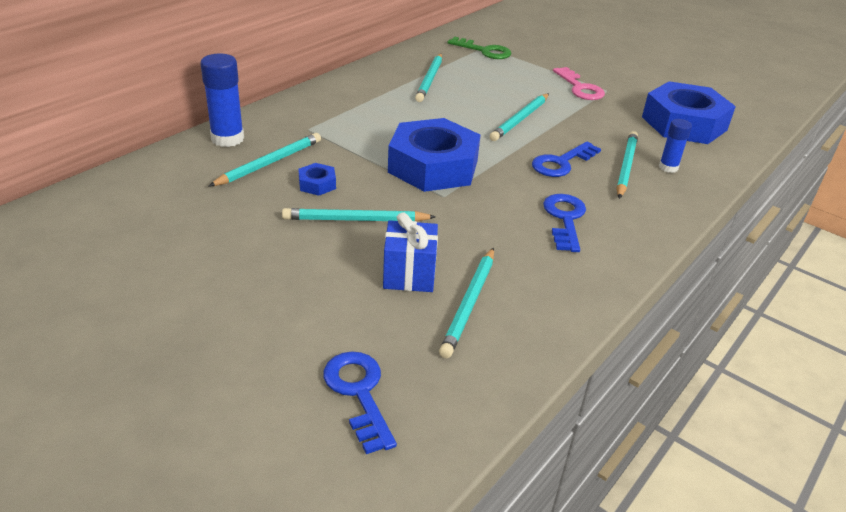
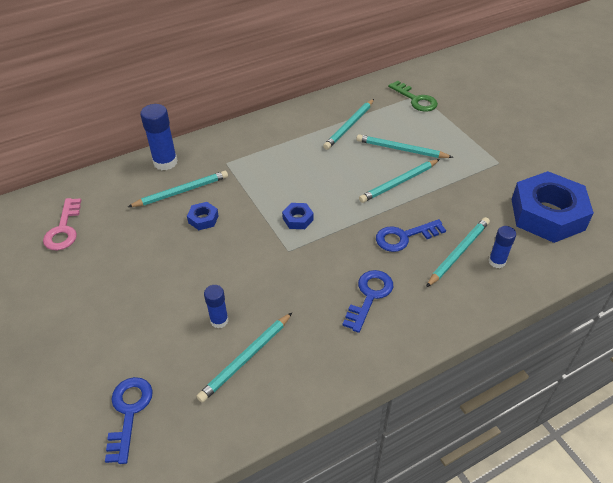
camera: 25 degrees right, 10 degrees up
turquoise pencil [282,208,436,222] -> turquoise pencil moved to [356,134,453,158]
blue gift [383,212,438,292] -> blue glue stick [204,285,229,328]
blue nut [388,118,481,192] -> blue nut [282,203,314,229], size x0.41
pink key [553,67,605,100] -> pink key moved to [43,198,81,250]

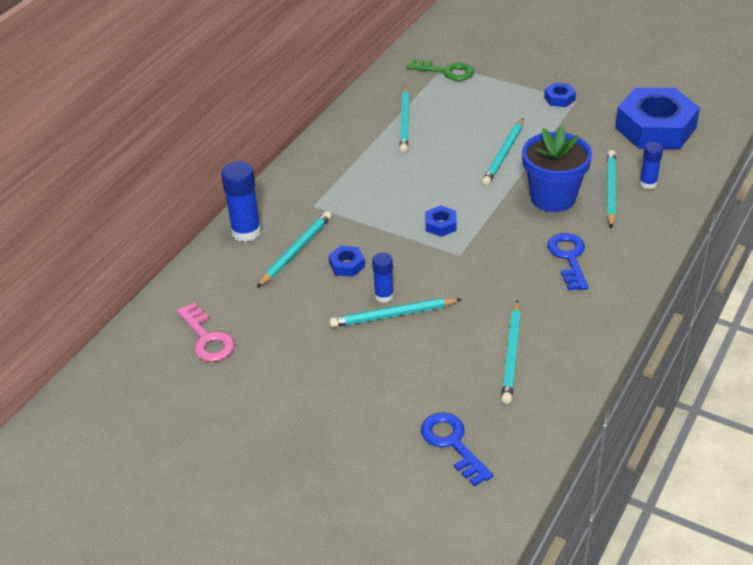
camera: 30 degrees left, 5 degrees down
blue glue stick [204,285,229,328] -> blue glue stick moved to [372,253,394,303]
turquoise pencil [356,134,453,158] -> turquoise pencil moved to [329,298,462,327]
blue key [376,219,446,252] -> blue flower pot [522,126,592,212]
none -> blue nut [544,83,576,107]

